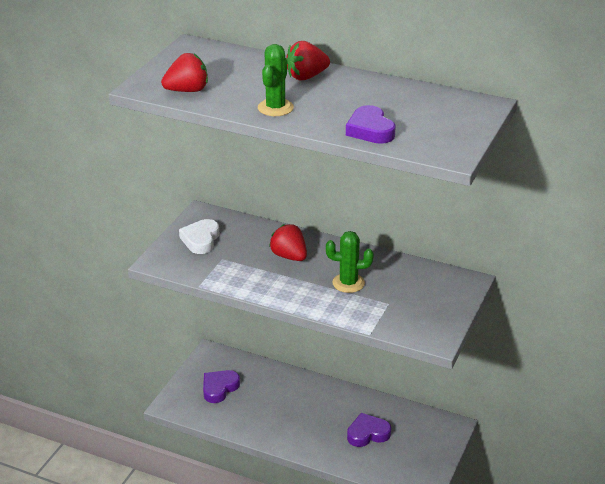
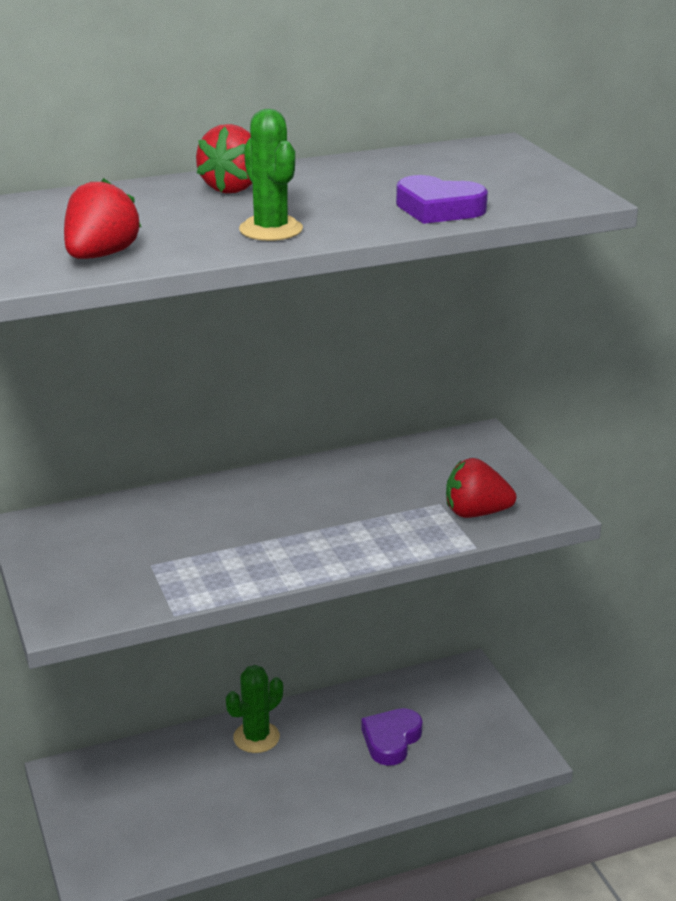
camera: 45 degrees left, 5 degrees down
white heart [179,219,219,254] -> none
purple heart [203,370,240,403] -> none
red strawberry [269,224,307,261] -> red strawberry moved to [446,458,516,518]
green cactus [326,231,374,293] -> green cactus moved to [226,665,283,753]

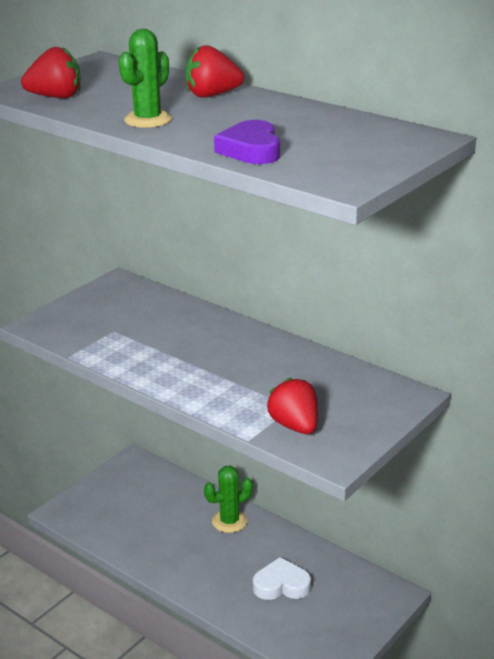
camera: 60 degrees right, 0 degrees up
green cactus [226,665,283,753] -> green cactus turned 45 degrees counterclockwise [204,466,253,533]
purple heart [362,708,422,766] -> white heart [253,557,311,600]

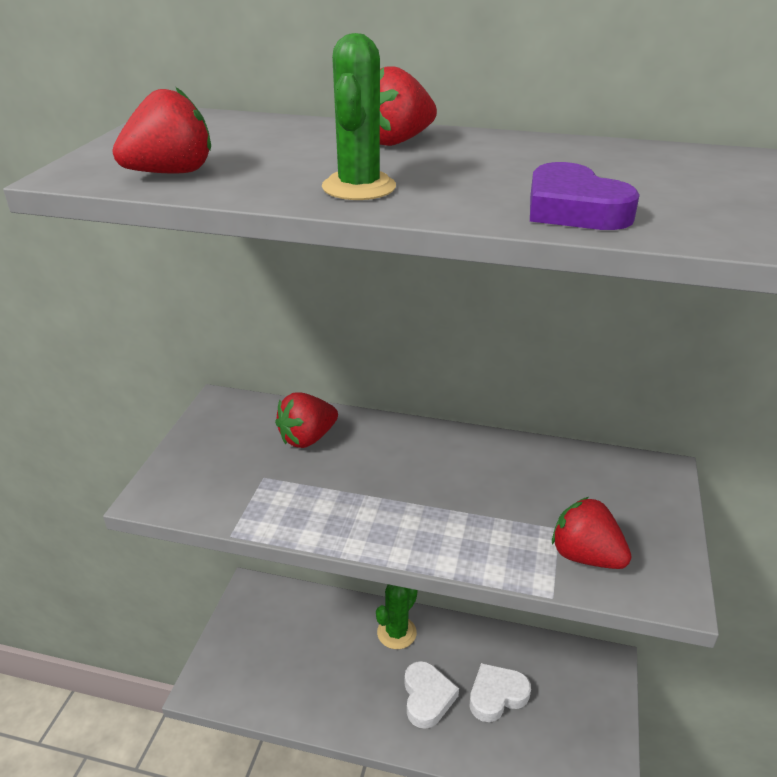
camera: 25 degrees left, 5 degrees up
none -> red strawberry [275,392,338,448]
none -> white heart [405,661,459,729]

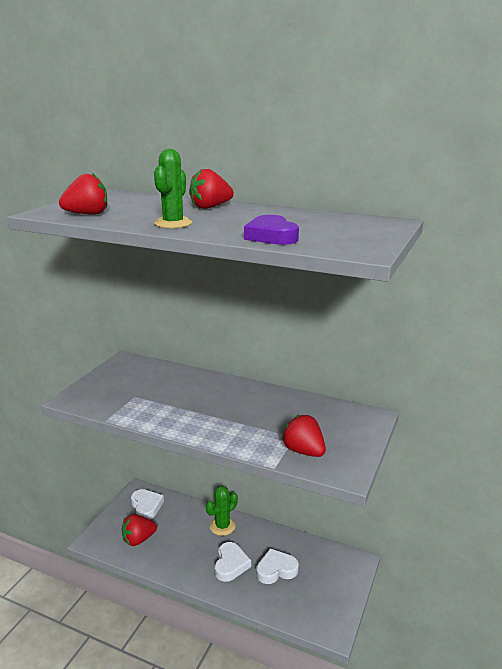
camera: 10 degrees right, 10 degrees down
red strawberry [275,392,338,448] -> red strawberry moved to [122,514,157,546]
none -> white heart [131,489,164,520]

